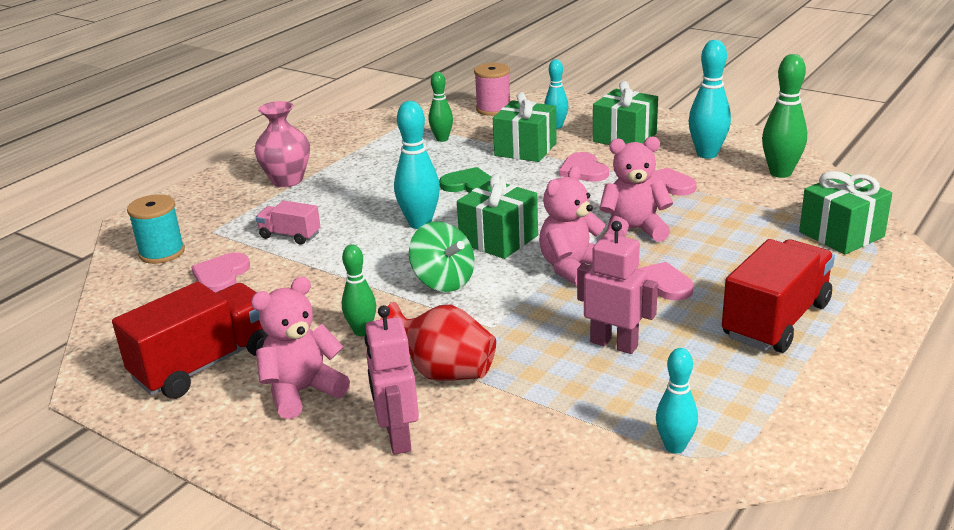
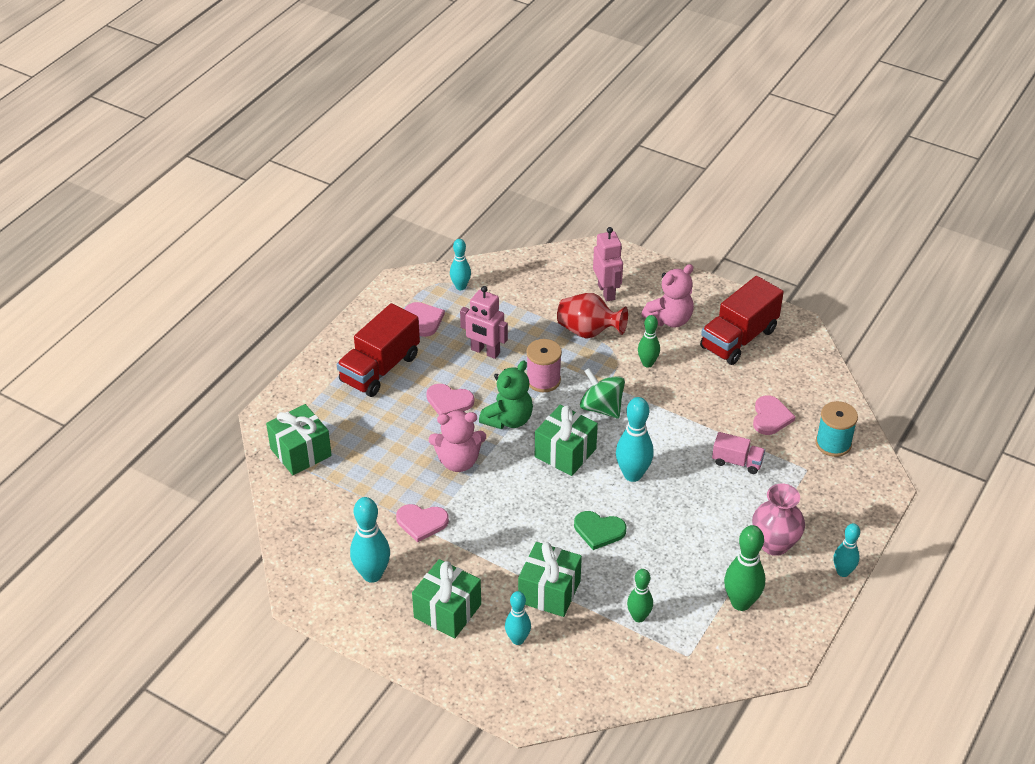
camera: 175 degrees right, 15 degrees up
pink spool [474,63,510,116] -> pink spool moved to [526,339,562,392]
pink teddy bear [539,166,605,285] -> green teddy bear [479,361,533,429]
pink heart [559,152,609,182] -> pink heart moved to [405,302,445,337]
green bowling pin [762,54,807,178] -> green bowling pin moved to [724,525,765,611]
none -> turquoise bowling pin [834,523,860,577]

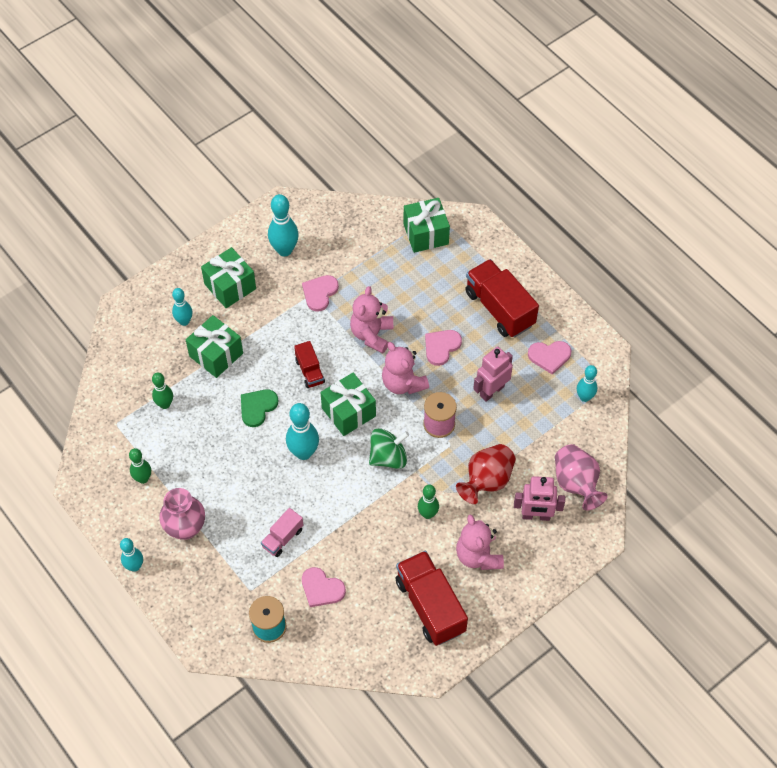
camera: 110 degrees right, 15 degrees up
green teddy bear [479,361,533,429] -> pink teddy bear [382,342,429,394]
green bowling pin [724,525,765,611] -> green bowling pin [129,448,151,484], size x0.64
none -> red truck [294,341,325,388]
none -> pink vase [555,444,608,510]

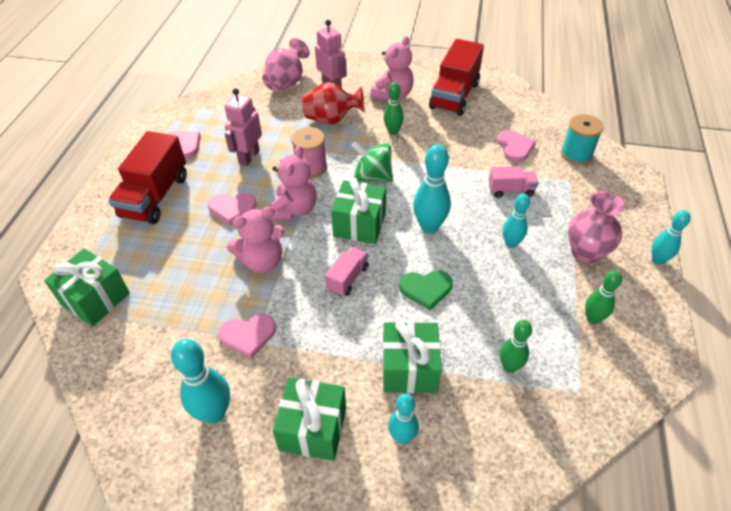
camera: 130 degrees left, 10 degrees down
red truck [294,341,325,388] -> pink truck [325,246,369,297]
pink robot [473,347,513,402] -> pink robot turned 105 degrees clockwise [225,88,262,166]
turquoise bowling pin [577,365,597,402] -> turquoise bowling pin moved to [503,194,530,248]

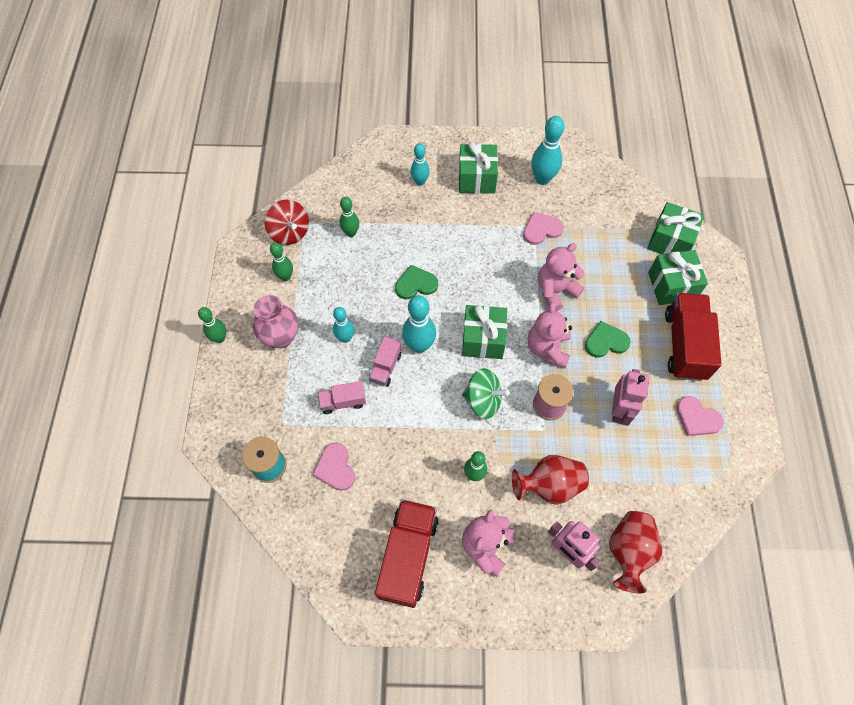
camera: 170 degrees right, 15 degrees up
pink heart [208,193,256,225] -> green heart [585,321,631,358]
pink vase [262,38,310,92] -> red vase [609,511,662,593]
pink truck [325,246,369,297] -> pink truck moved to [369,336,401,387]
green gift [383,321,442,393] -> green gift moved to [648,250,708,305]
turquoise bowling pin [652,210,691,265] -> green bowling pin [198,307,226,343]
none -> red spinning top [265,200,309,245]

